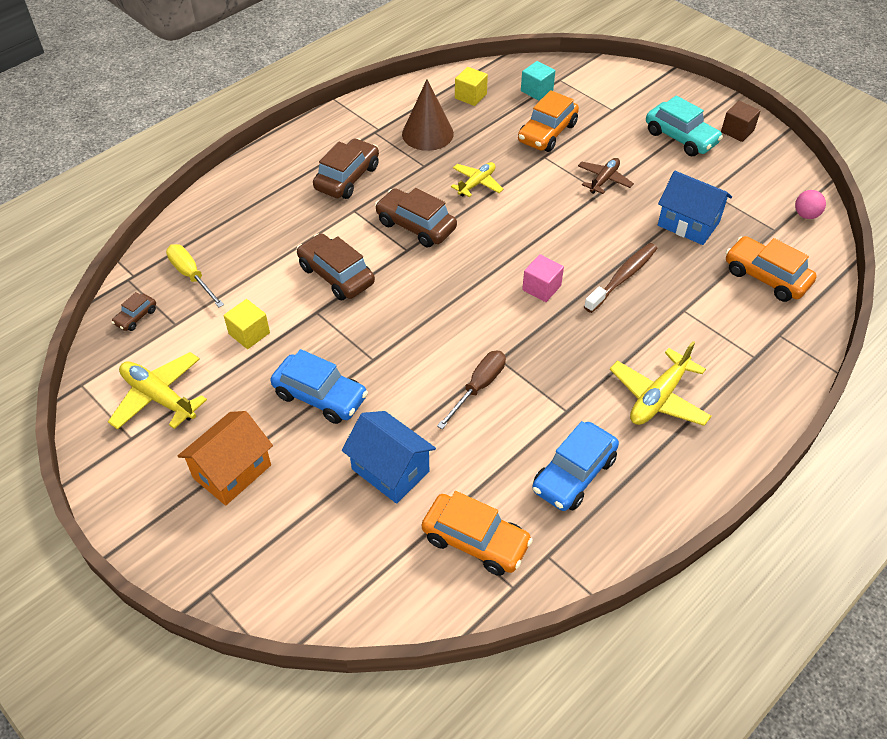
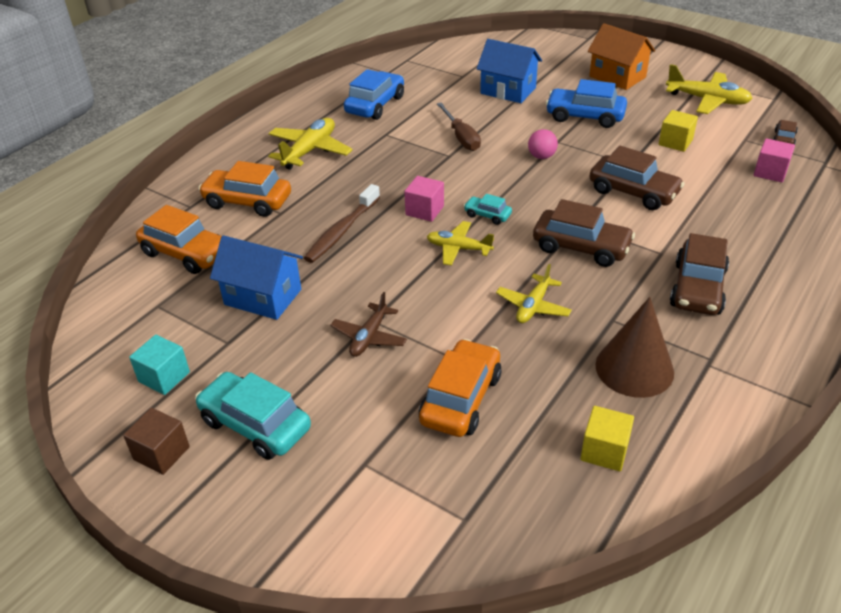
camera: 170 degrees right, 10 degrees down
yellow screwdriver [166,244,224,307] -> pink cube [754,139,795,182]
orange house [178,411,273,505] -> orange house turned 75 degrees counterclockwise [588,23,655,90]
orange car [422,491,533,576] -> orange car moved to [198,161,291,217]
brown screwdriver [437,351,506,429] -> brown screwdriver turned 45 degrees counterclockwise [437,102,481,151]
turquoise cube [521,61,555,100] -> turquoise cube moved to [129,335,190,395]
pink ball [795,190,826,219] -> pink ball moved to [528,129,558,159]
none -> yellow plane [427,221,494,266]
none -> turquoise car [464,194,512,225]

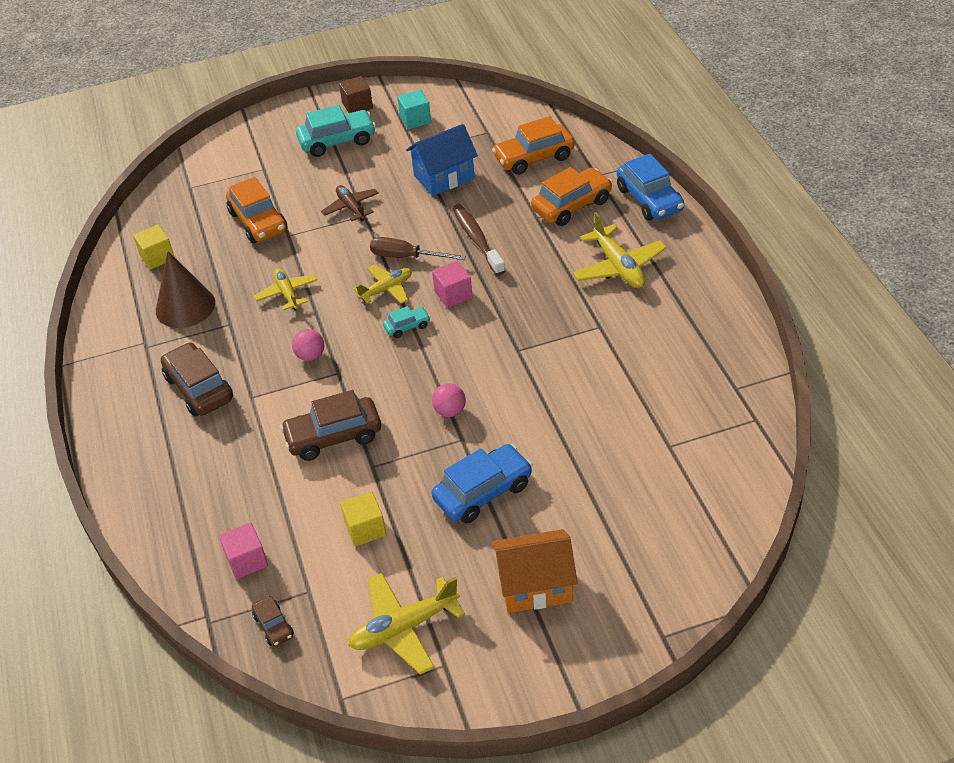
camera: 130 degrees right, 5 degrees up
blue car [344,69,404,120] -> blue car moved to [617,154,684,221]
brown screwdriver [437,102,481,151] -> brown screwdriver moved to [370,237,466,260]
blue house [477,39,542,103] -> none
brown car [533,199,635,267] -> pink ball [292,329,324,361]

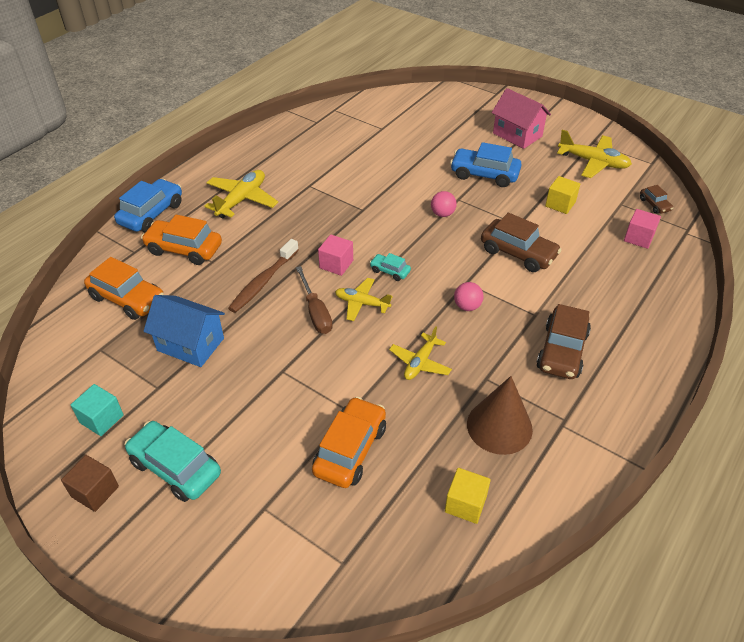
camera: 130 degrees left, 0 degrees up
brown car [252,596,294,647] -> brown car turned 135 degrees clockwise [640,185,673,214]
brown plane [321,185,379,221] -> none
orange house [492,529,578,613] -> pink house [492,88,551,149]

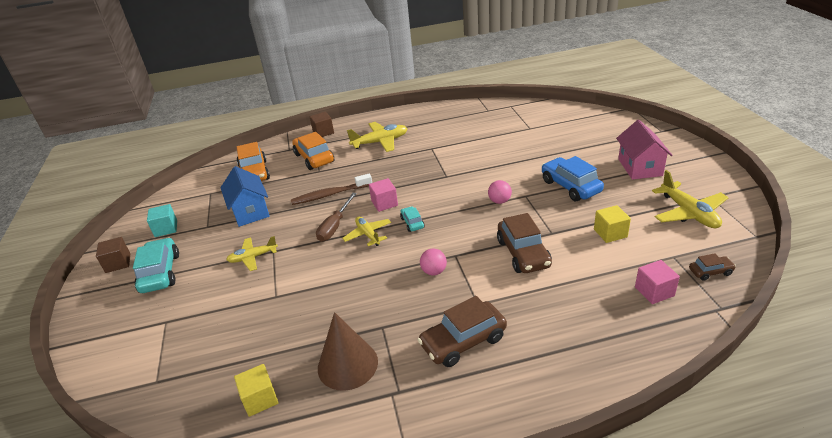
camera: 45 degrees right, 10 degrees down
blue car [114,179,182,232] -> brown cube [310,112,334,137]
orange car [312,397,386,488] -> none
yellow plane [389,326,452,380] -> yellow plane moved to [226,236,278,271]
brown car [640,185,673,214] -> brown car turned 120 degrees counterclockwise [689,253,736,281]

